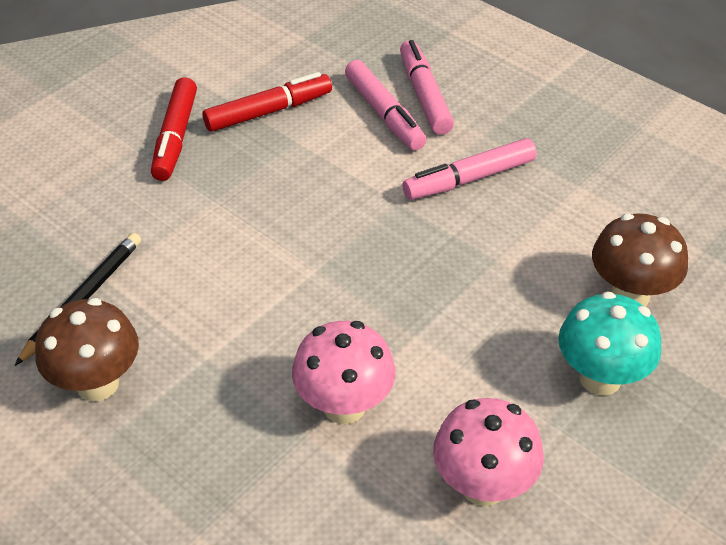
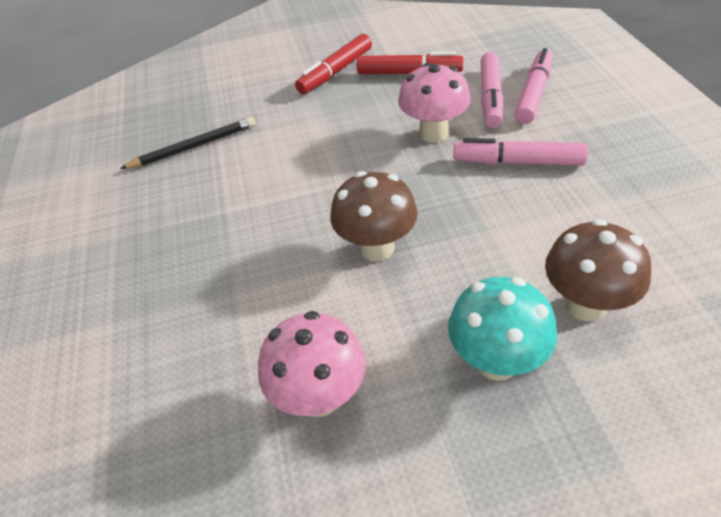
camera: 40 degrees right, 0 degrees up
brown mushroom [35,298,139,401] -> brown mushroom moved to [330,171,418,261]
pink mushroom [292,321,396,424] -> pink mushroom moved to [398,63,471,142]

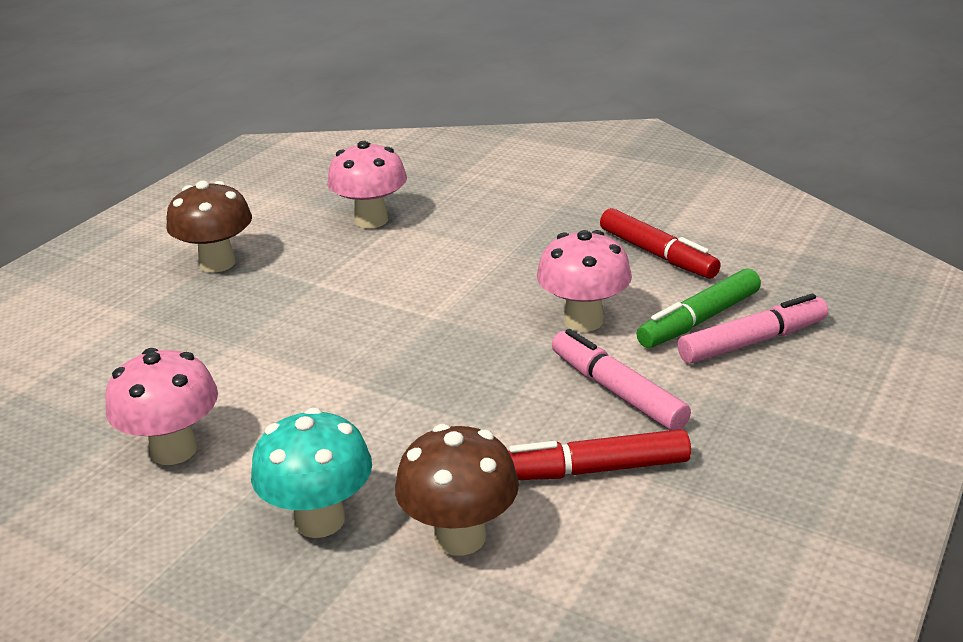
camera: 40 degrees right, 15 degrees down
black pencil [120,117,256,169] -> pink mushroom [327,141,407,228]
red marker [295,34,372,94] -> red marker moved to [508,429,691,480]
brown mushroom [330,171,418,261] -> brown mushroom moved to [166,181,252,273]
pink marker [481,52,504,128] -> green marker [636,268,761,348]

